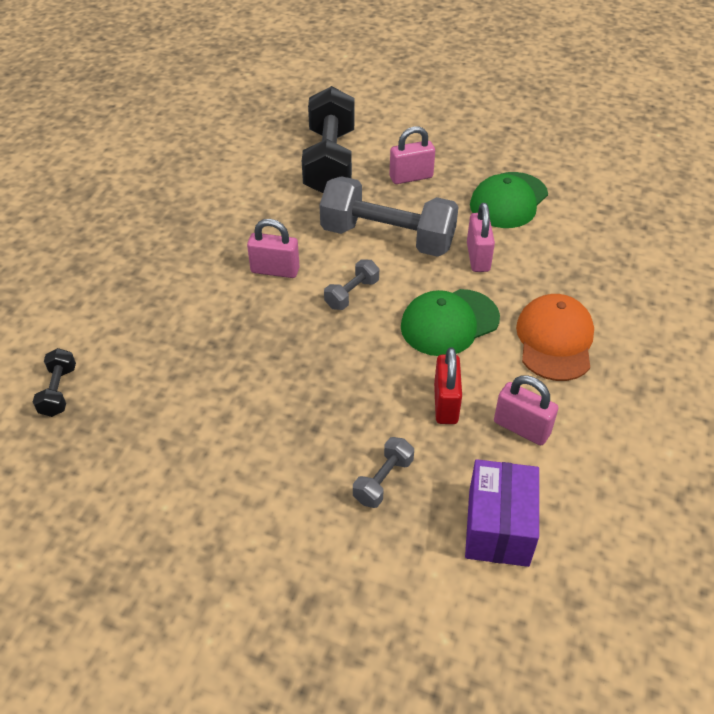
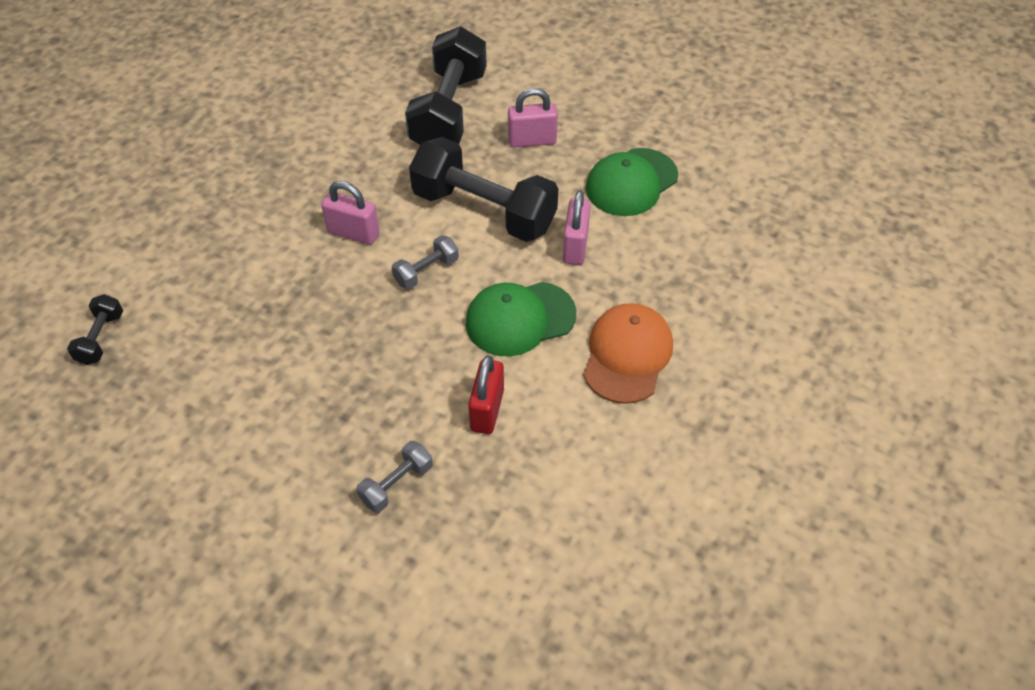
camera: 10 degrees right, 5 degrees up
grey dumbbell [320,176,459,257] -> black dumbbell [409,137,558,242]
purple box [465,459,539,567] -> none
pink padlock [494,376,558,445] -> none

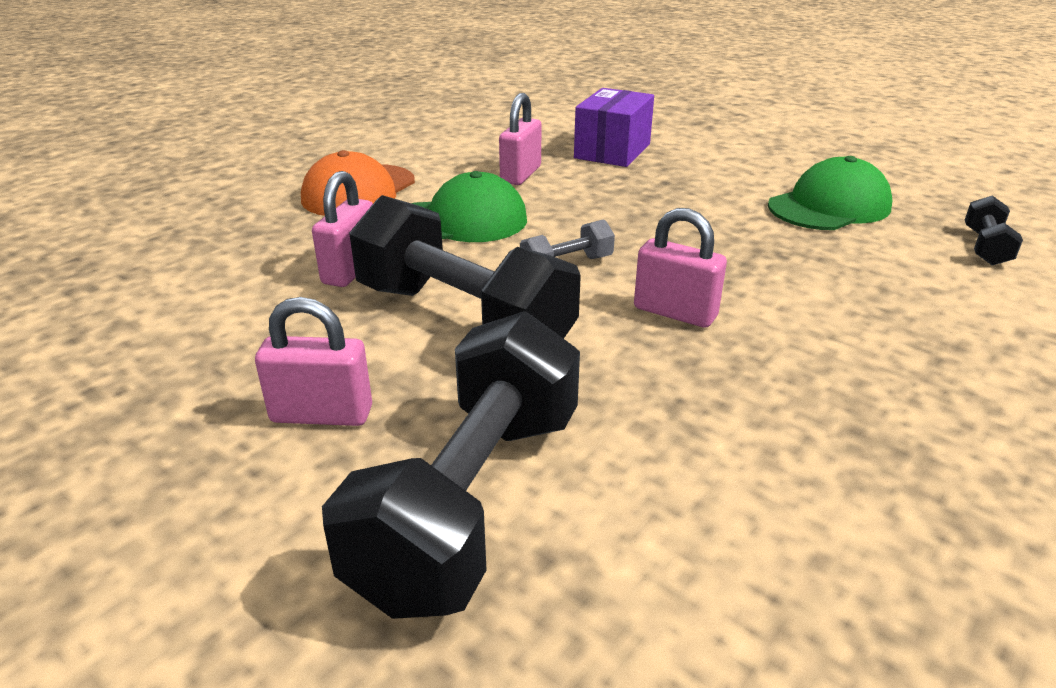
camera: 170 degrees left, 20 degrees down
grey dumbbell [356,441,433,513] -> purple box [574,88,654,167]
red padlock [468,355,504,434] -> pink padlock [499,93,542,185]
green cap [586,148,678,216] -> green cap moved to [768,156,892,230]

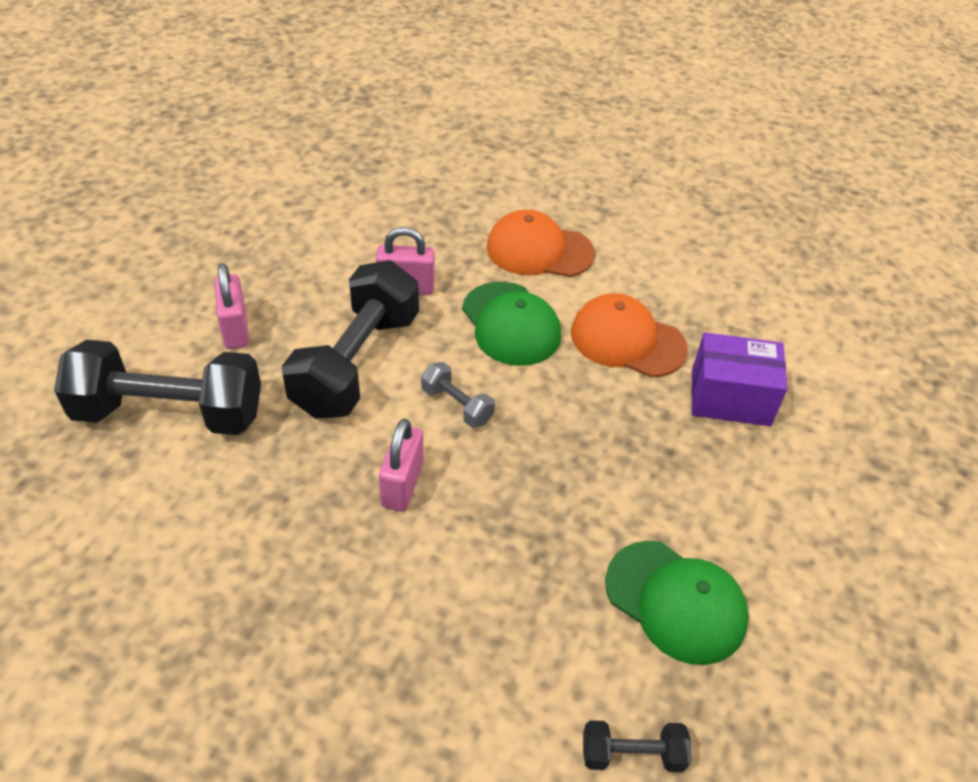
camera: 70 degrees right, 15 degrees up
pink padlock [499,93,542,185] -> orange cap [571,293,688,377]

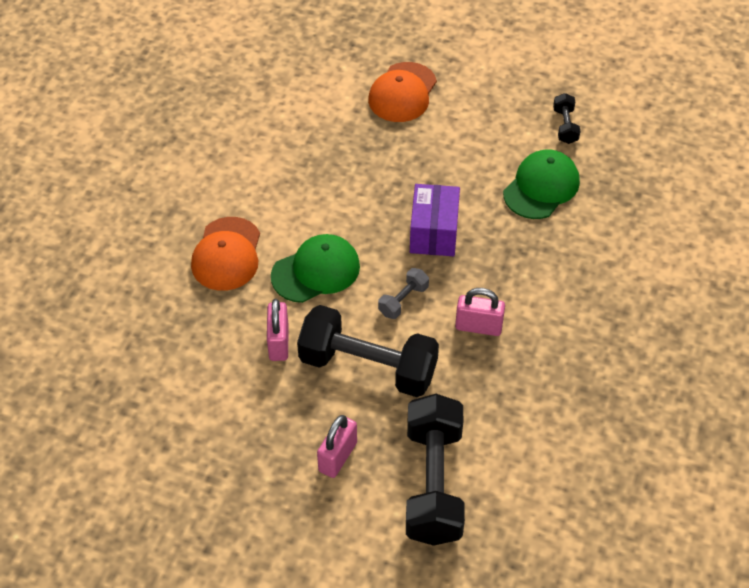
camera: 90 degrees left, 5 degrees up
pink padlock [214,263,249,349] -> pink padlock turned 45 degrees counterclockwise [317,415,357,478]
orange cap [571,293,688,377] -> orange cap moved to [368,62,437,122]
black dumbbell [583,720,691,772] -> black dumbbell moved to [553,93,580,144]
purple box [691,332,788,426] -> purple box moved to [410,184,460,256]

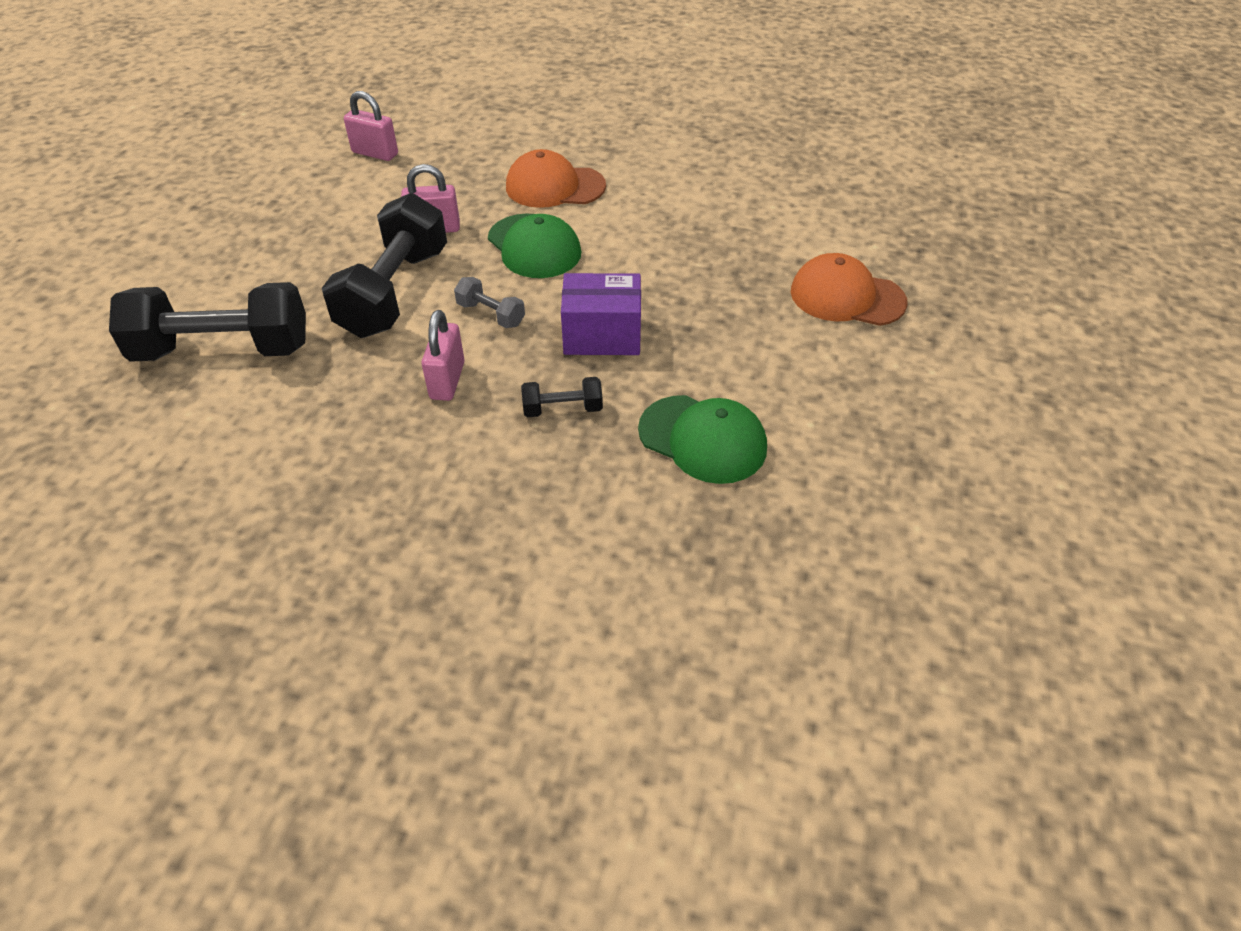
camera: 85 degrees right, 5 degrees down
pink padlock [317,415,357,478] -> pink padlock moved to [344,91,398,161]
black dumbbell [553,93,580,144] -> black dumbbell moved to [521,377,603,417]

